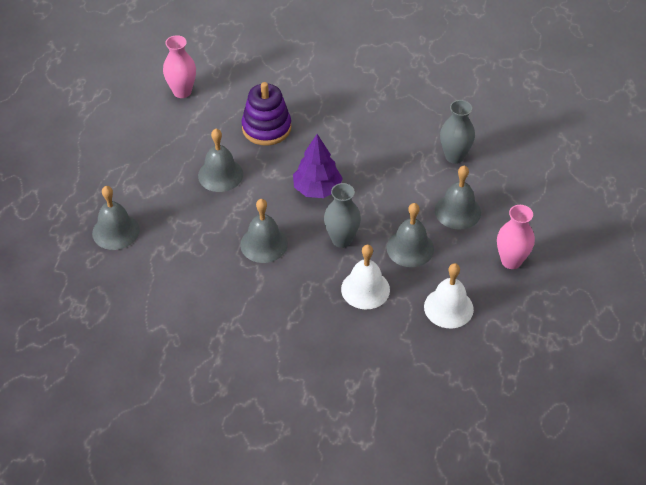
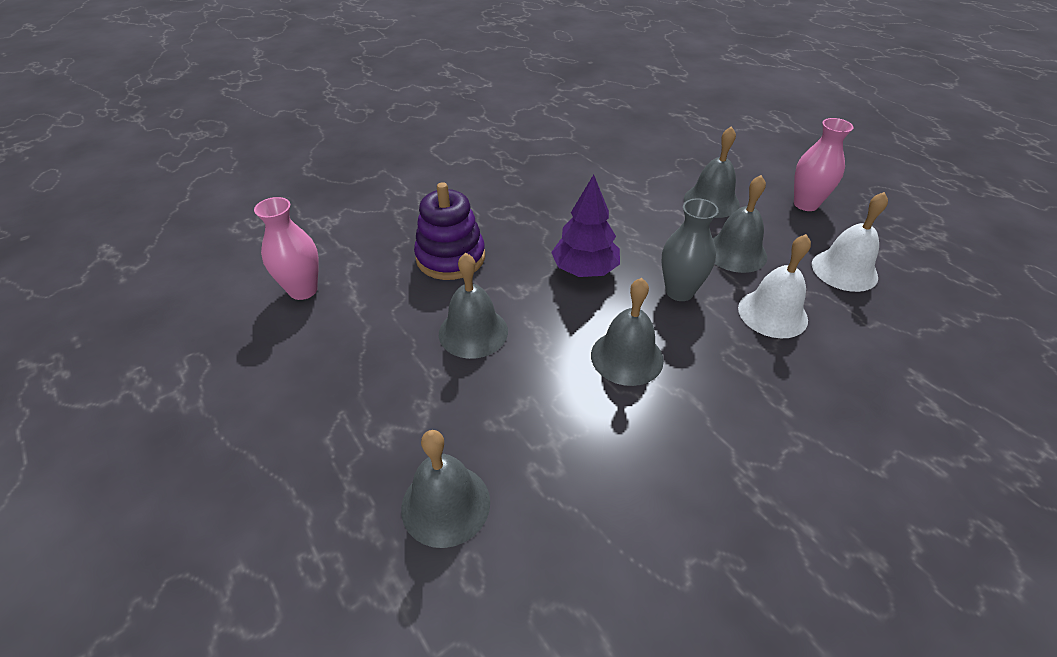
camera: 50 degrees left, 5 degrees down
grey vase [440,100,475,164] -> none

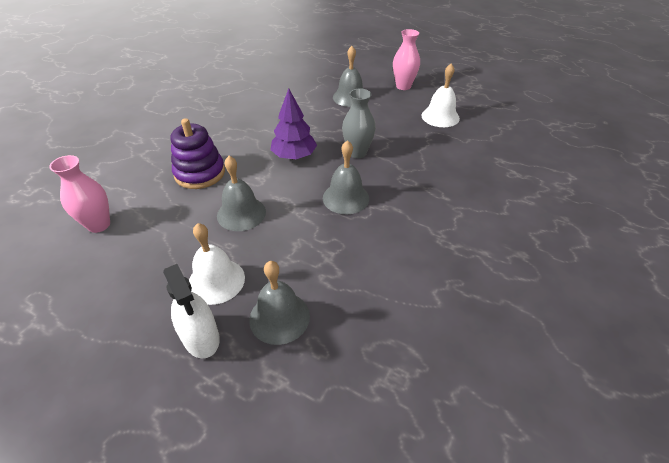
camera: 25 degrees left, 0 degrees up
grey bell [713,175,767,273] -> none
white bell [738,234,811,338] -> white bell moved to [189,223,245,305]
none -> white spray bottle [163,264,220,358]

